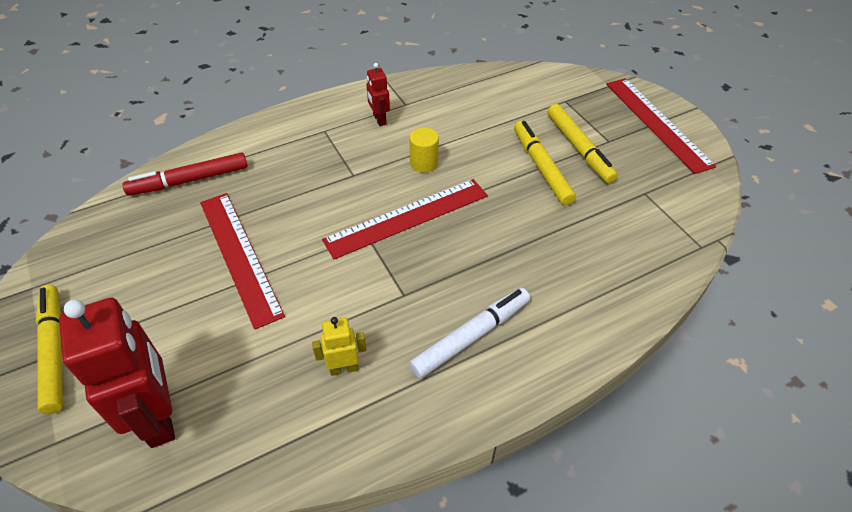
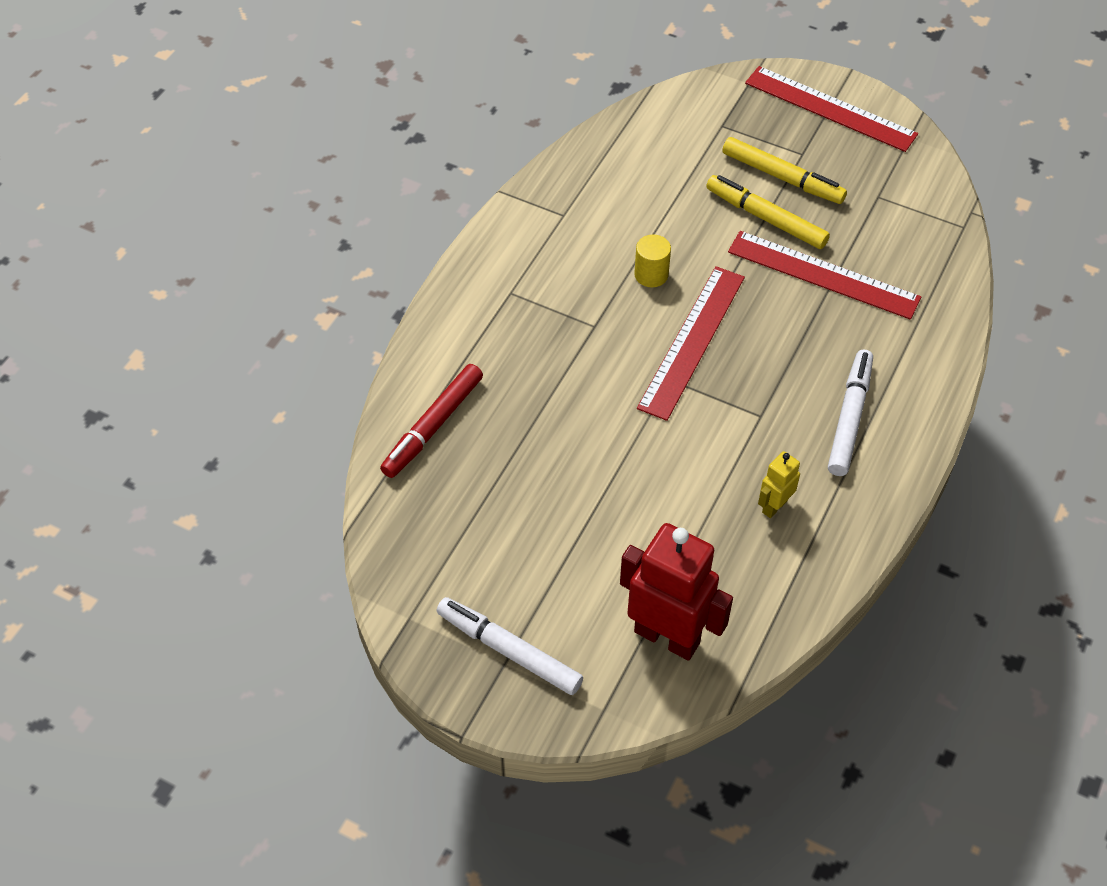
camera: 35 degrees left, 5 degrees up
yellow marker [36,285,63,414] -> white marker [437,597,583,695]
red ruler [200,193,285,330] -> red ruler moved to [728,231,921,320]
red robot [366,63,390,126] -> none

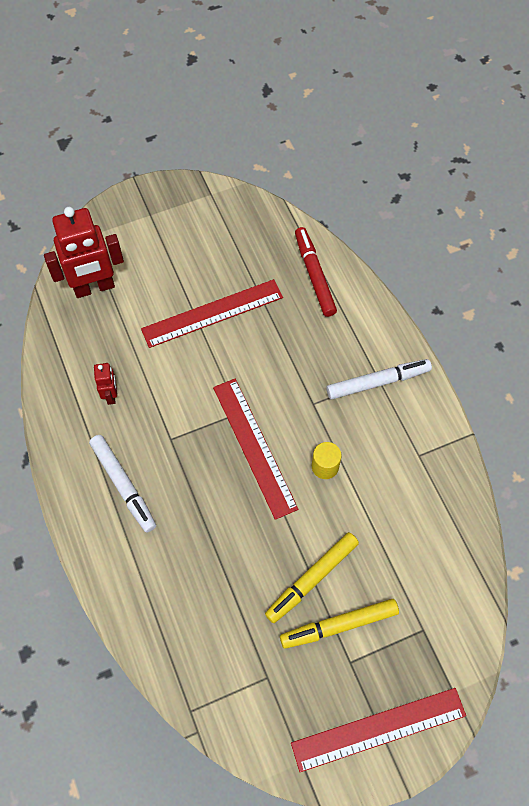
camera: 130 degrees right, 10 degrees up
white marker [437,597,583,695] -> white marker moved to [326,359,432,399]
yellow marker [706,175,830,249] -> yellow marker turned 150 degrees clockwise [265,532,359,623]
red ruler [728,231,921,320] -> red ruler moved to [141,279,283,348]
yellow robot [758,451,800,518] -> red robot [94,363,117,405]

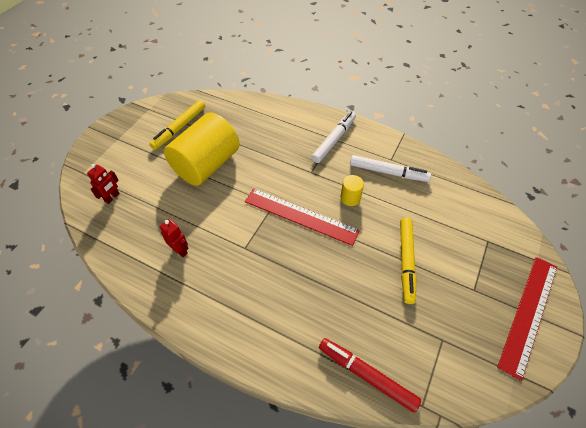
camera: 40 degrees left, 10 degrees down
red robot [44,207,124,298] -> red robot [87,164,120,204], size x0.48
white marker [89,435,156,533] -> white marker moved to [350,155,431,182]
red ruler [141,279,283,348] -> yellow cylinder [164,112,240,186]
yellow marker [280,599,399,649] -> yellow marker moved to [150,100,205,150]
red marker [295,227,337,317] -> red marker moved to [319,338,421,413]

